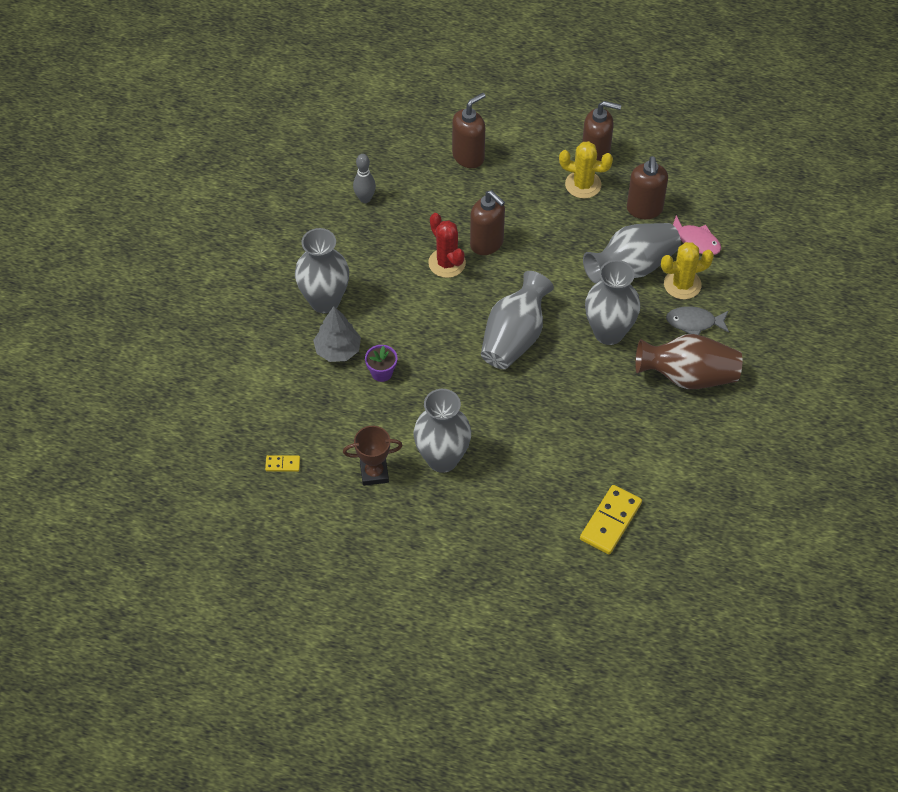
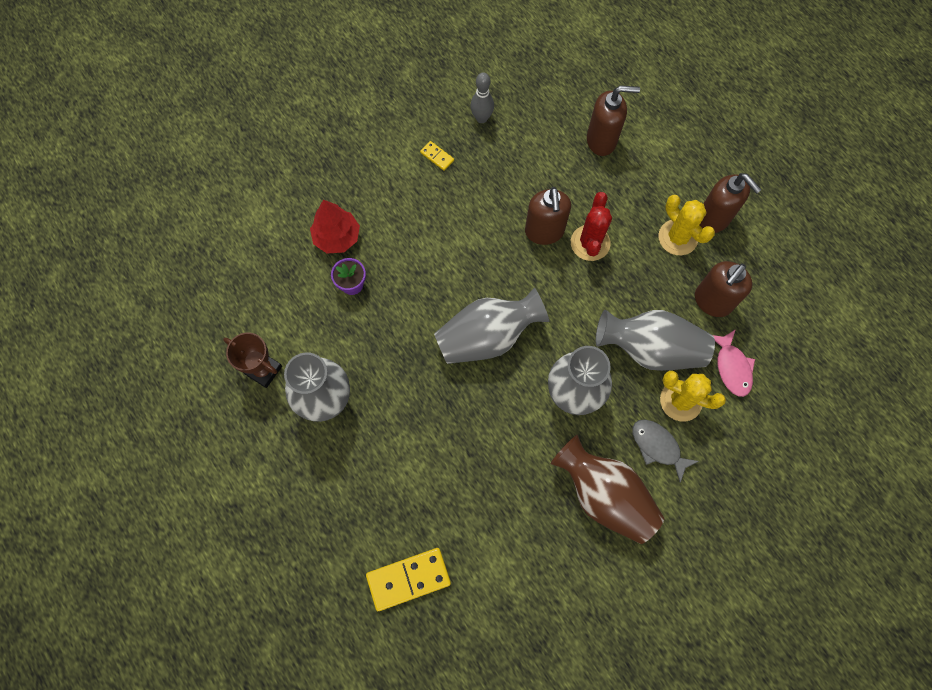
camera: 40 degrees right, 15 degrees up
yellow domino [265,455,300,472] -> yellow domino moved to [420,141,454,171]
grey vase [295,228,349,313] -> none
grey tree [313,306,361,362] -> red tree [310,200,360,254]
red cactus [428,213,466,278] -> red cactus moved to [571,192,612,261]

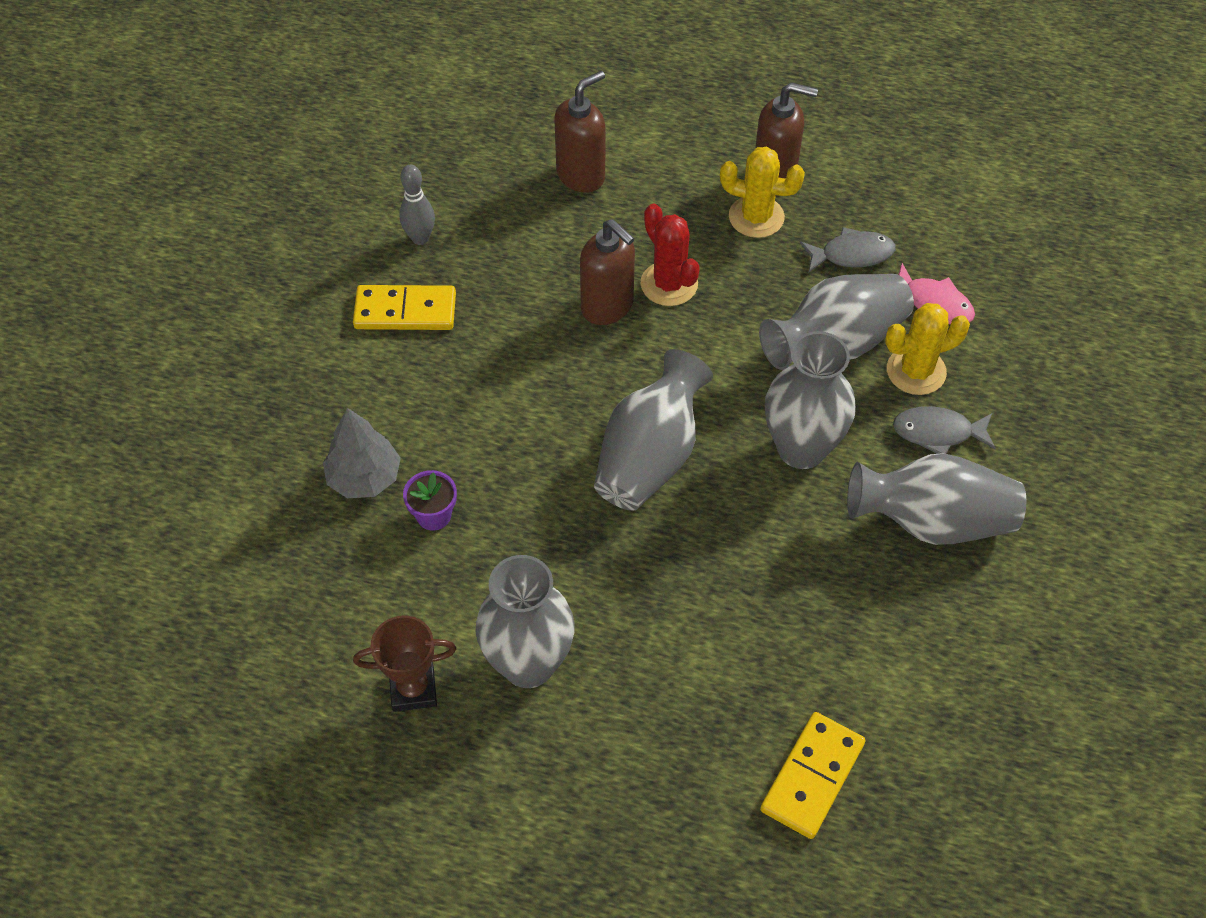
camera: 40 degrees left, 15 degrees down
red tree [310,200,360,254] -> grey tree [323,408,401,498]
yellow domino [420,141,454,171] -> yellow domino [353,285,456,330], size x2.02
brown vase [550,435,664,544] -> grey vase [847,453,1026,545]
brown soap dispenser [695,261,753,317] -> grey fish [800,227,896,272]

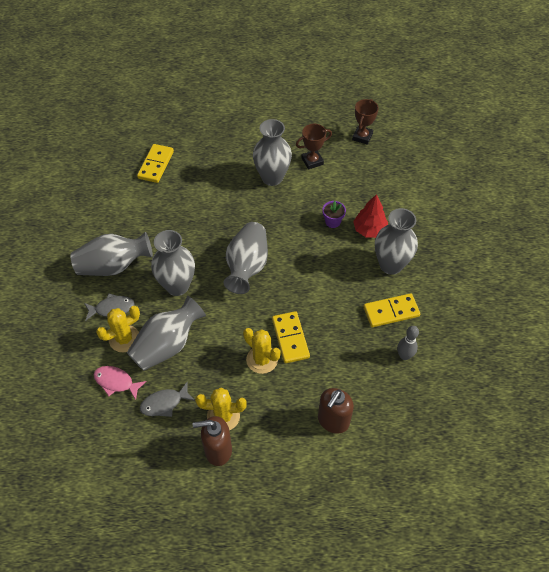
camera: 165 degrees right, 0 degrees up
grey tree [323,408,401,498] -> red tree [353,194,388,238]
brown soap dispenser [580,219,635,325] -> yellow domino [272,311,310,363]
red cactus [640,203,700,306] -> yellow cactus [243,328,281,374]
none -> brown trophy [352,99,379,145]
none -> grey vase [375,208,418,275]

